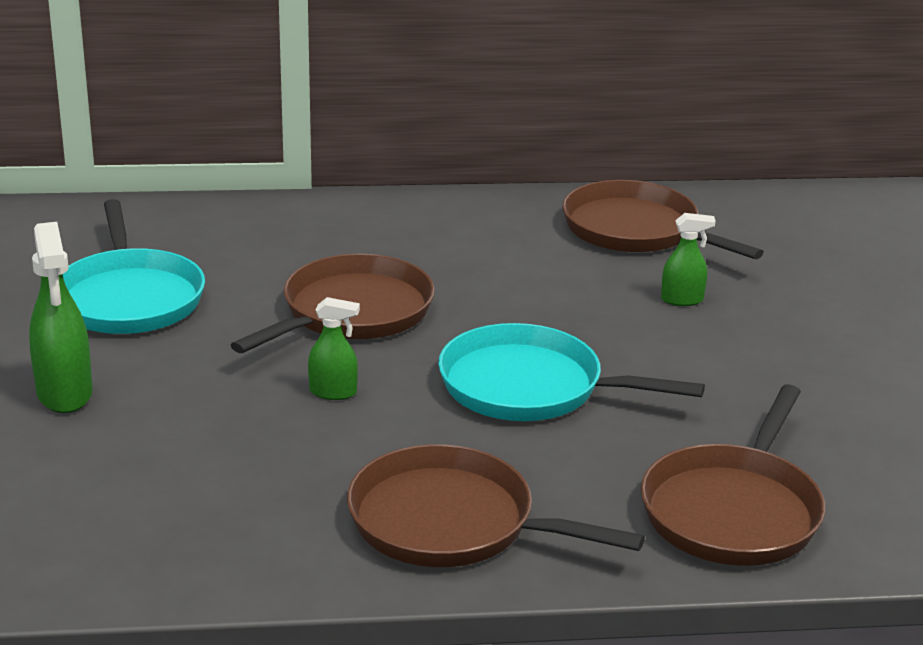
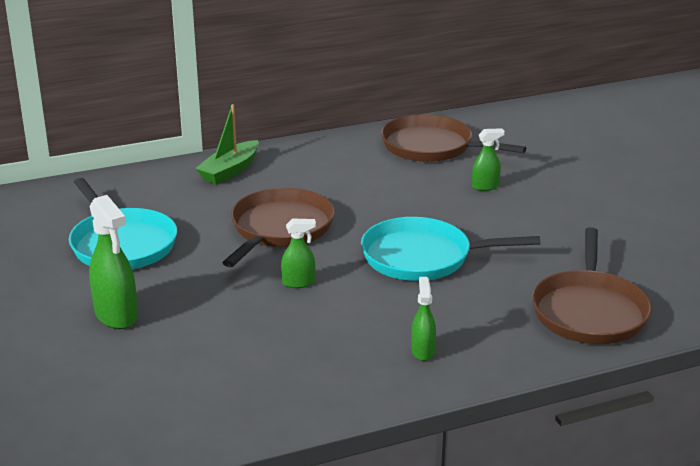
camera: 15 degrees left, 0 degrees up
brown pan [347,444,645,567] -> green spray bottle [411,277,436,361]
none -> green boat [195,104,259,185]

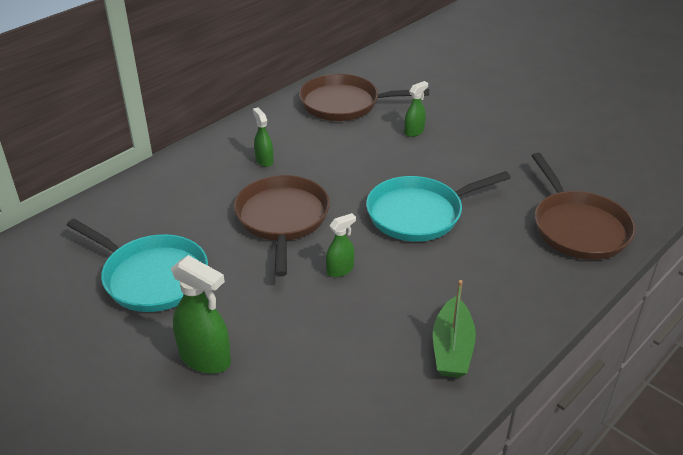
camera: 25 degrees left, 10 degrees up
green boat [195,104,259,185] -> green boat moved to [433,280,476,378]
green spray bottle [411,277,436,361] -> green spray bottle moved to [253,108,274,167]

